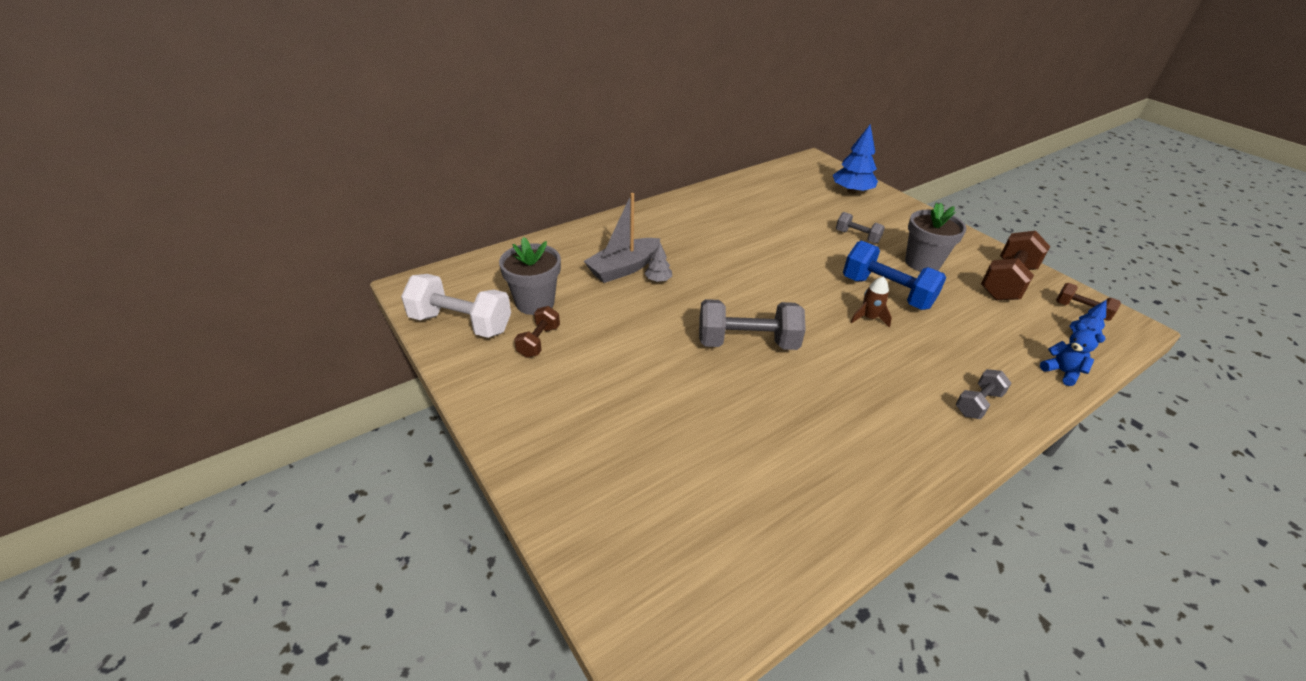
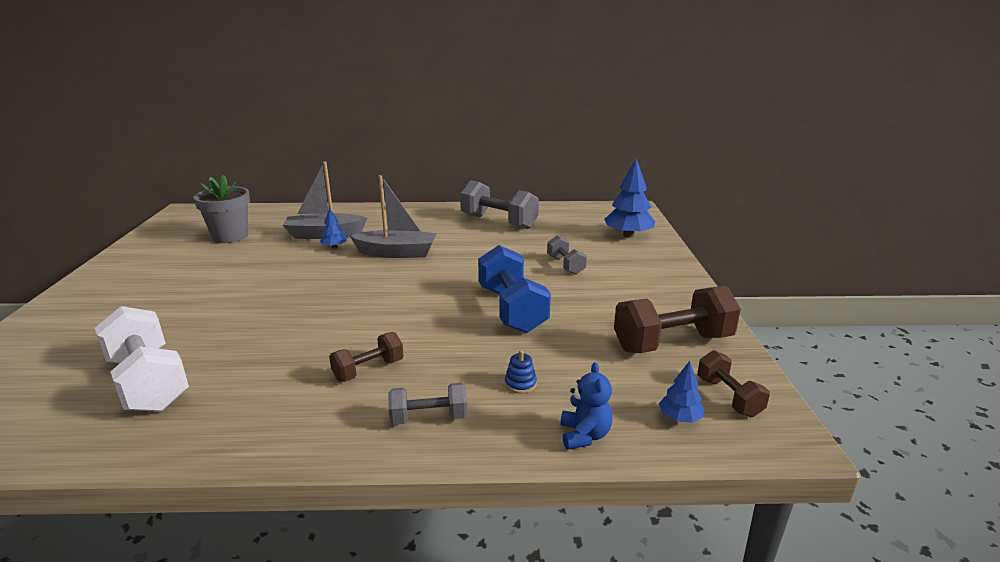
camera: 35 degrees right, 15 degrees down
white dumbbell [401,274,511,338] -> white dumbbell moved to [95,306,189,412]
brown dumbbell [514,306,560,358] -> brown dumbbell moved to [329,332,404,382]
grey tree [645,243,672,282] -> blue tree [320,208,347,248]
grey dumbbell [699,299,806,350] -> grey dumbbell moved to [460,180,539,229]
brown rocket [851,277,892,328] -> none
grey flower pot [905,203,966,272] -> none
none -> grey boat [350,175,437,258]
none -> blue stacking toy [505,350,537,394]

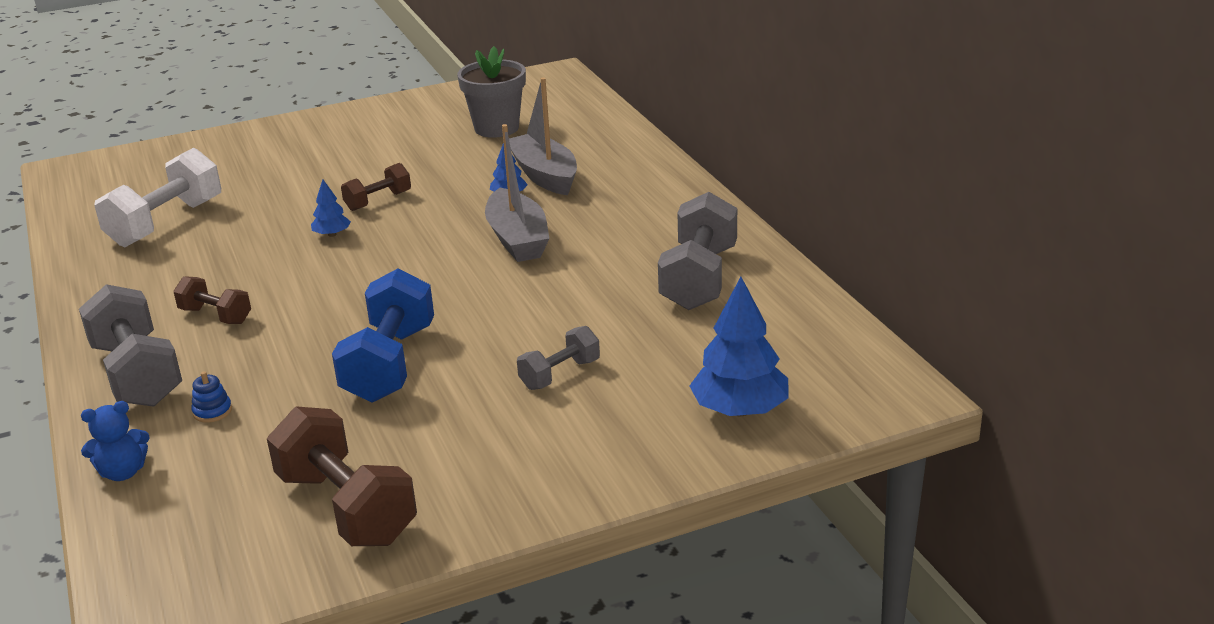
camera: 70 degrees right, 5 degrees up
grey dumbbell [388,383,468,425] -> grey dumbbell [79,284,182,407], size x1.82
blue dumbbell [478,245,551,333] -> blue dumbbell turned 45 degrees counterclockwise [332,269,434,403]
blue tree [659,361,704,423] -> blue tree moved to [311,179,351,237]
brown dumbbell [697,350,770,417] -> brown dumbbell moved to [341,163,411,211]

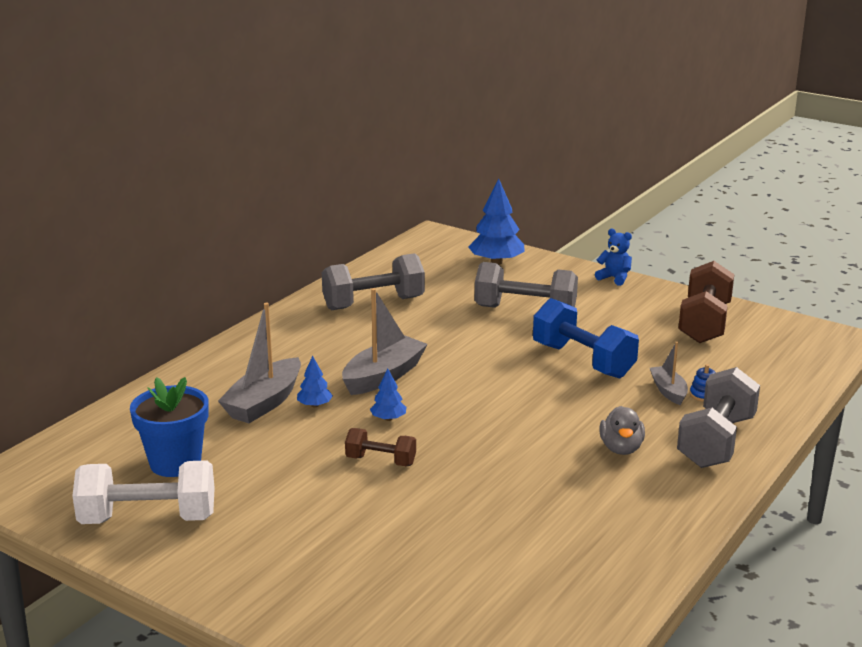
camera: 125 degrees left, 5 degrees down
blue teddy bear [81,401,150,481] -> blue teddy bear moved to [595,229,632,286]
white dumbbell [94,148,221,247] -> white dumbbell moved to [72,460,215,524]
brown dumbbell [173,276,251,324] -> grey duck [600,406,645,455]
blue tree [311,179,351,237] -> blue tree moved to [370,369,406,421]
blue dumbbell [332,269,434,403] -> blue dumbbell turned 75 degrees clockwise [533,298,639,379]
grey flower pot [457,46,526,138] -> blue flower pot [130,377,209,477]
grey dumbbell [517,326,600,390] -> grey dumbbell [475,262,578,308], size x1.82
none -> grey boat [650,342,688,405]

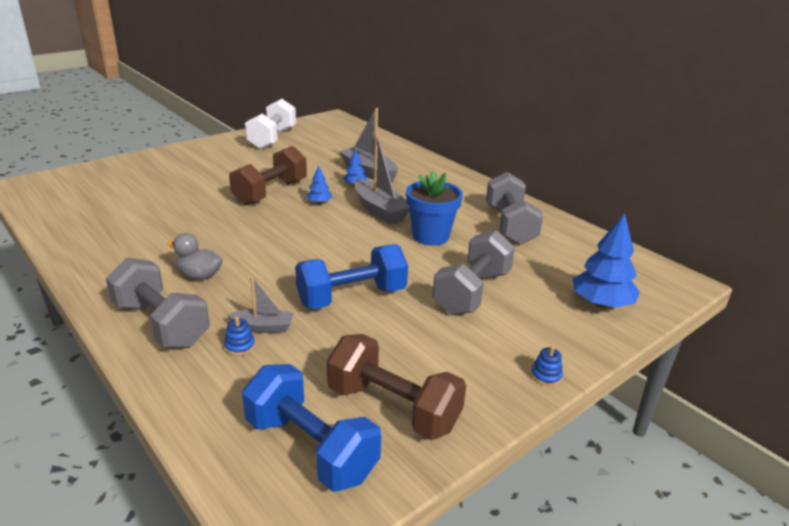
camera: 105 degrees right, 5 degrees up
blue flower pot [130,377,209,477] -> blue flower pot moved to [406,170,463,246]
brown dumbbell [345,428,416,466] -> brown dumbbell [229,146,307,206], size x1.82
blue teddy bear [595,229,632,286] -> blue stacking toy [531,346,563,386]
none -> blue dumbbell [242,364,381,492]

